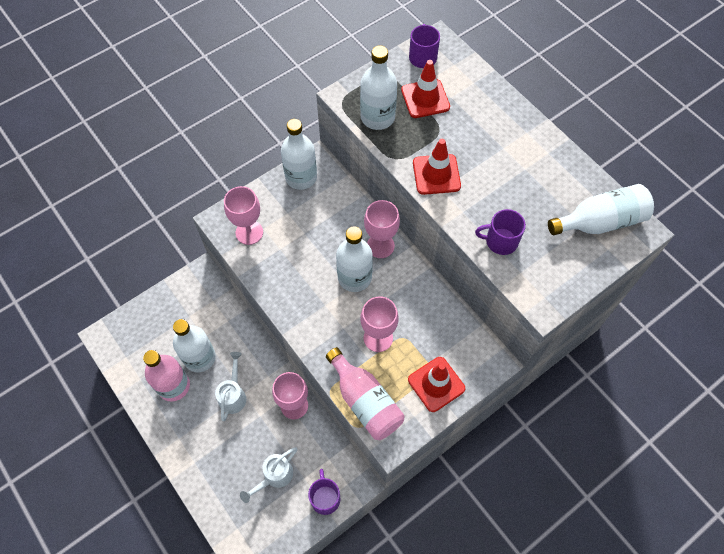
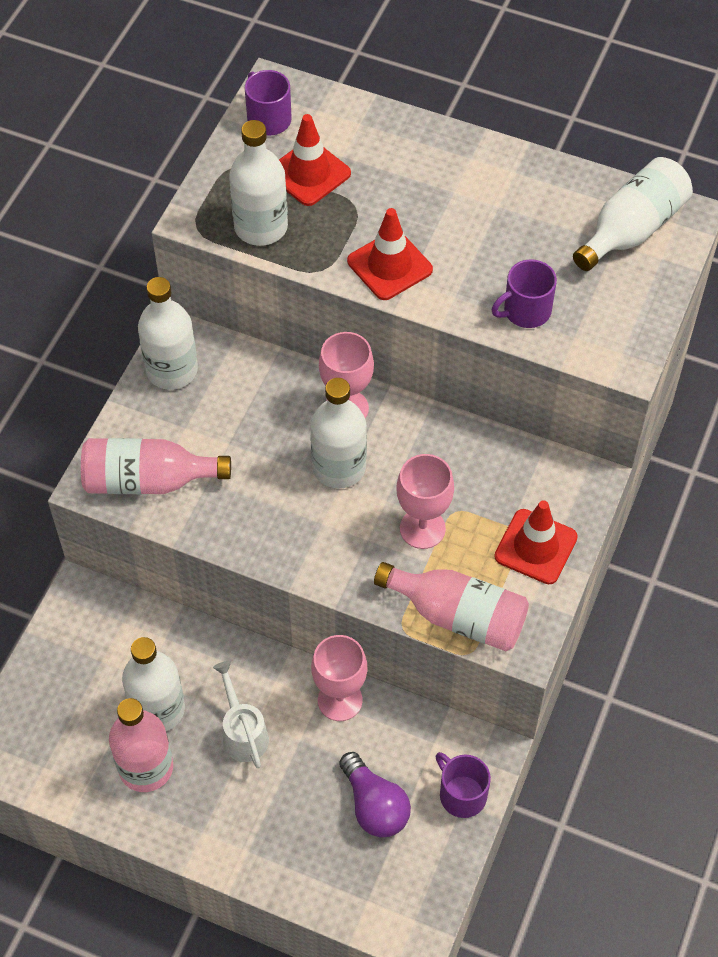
camera: 30 degrees left, 5 degrees down
pink goblet [224,186,263,245] -> pink bottle [81,438,231,494]
white watering can [240,447,297,503] -> purple light bulb [339,752,411,837]

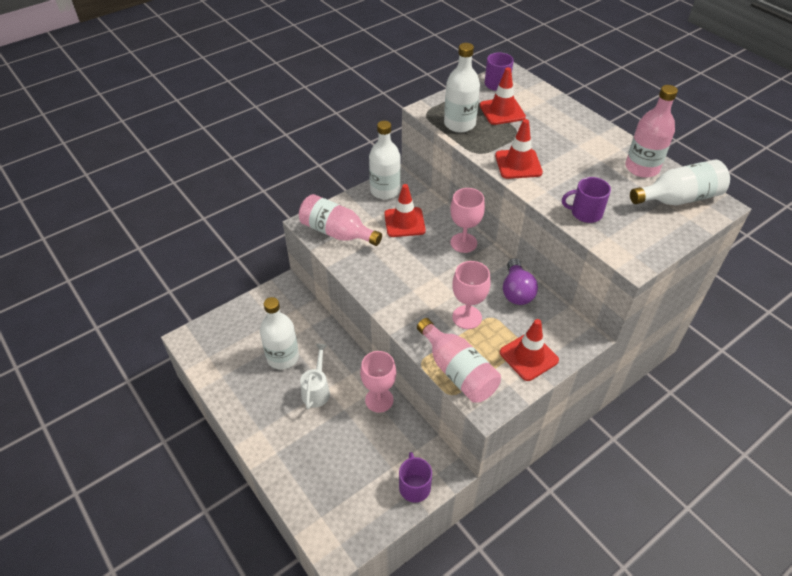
camera: 30 degrees right, 10 degrees down
pink bottle [109,698,173,792] -> pink bottle moved to [625,85,678,178]
white bottle [310,378,367,488] -> none
purple light bulb [339,752,411,837] -> purple light bulb moved to [503,258,538,305]
none -> red traffic cone [384,184,426,237]

